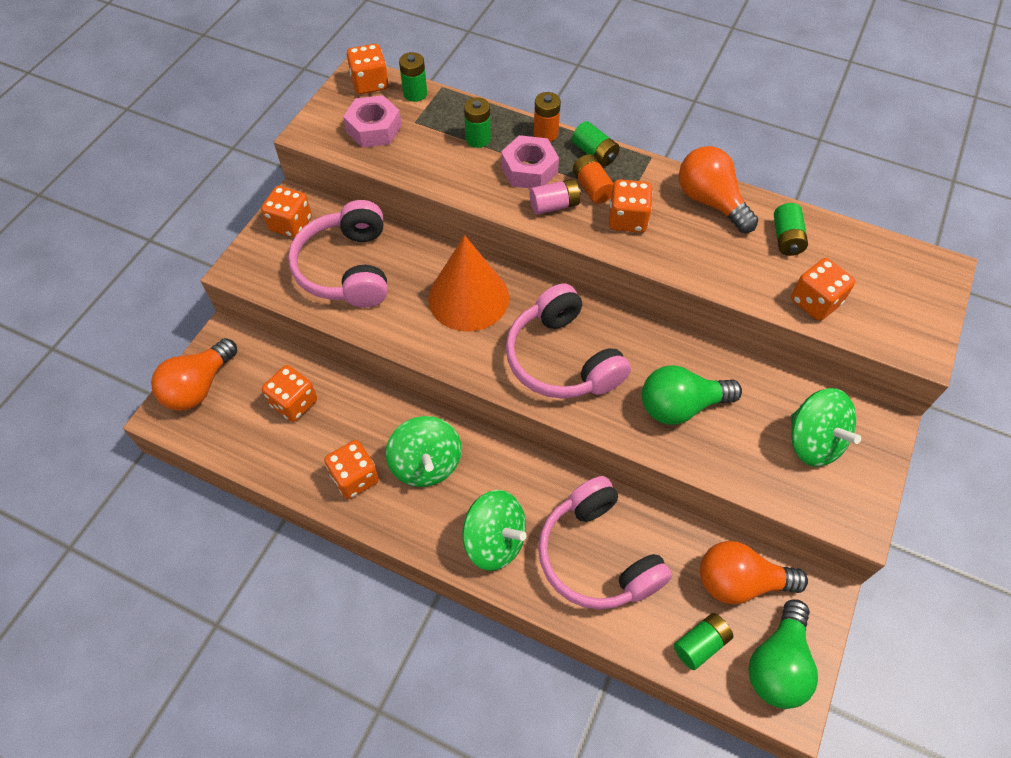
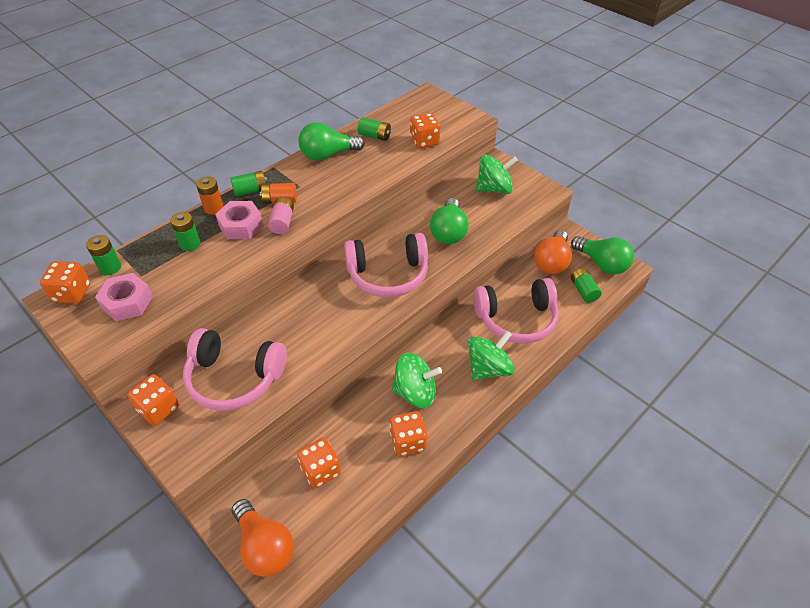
camera: 70 degrees left, 10 degrees down
orange cone [428,235,509,332] -> none
orange dice [609,179,653,233] -> none
orange light bulb [679,146,758,233] -> green light bulb [298,122,365,160]

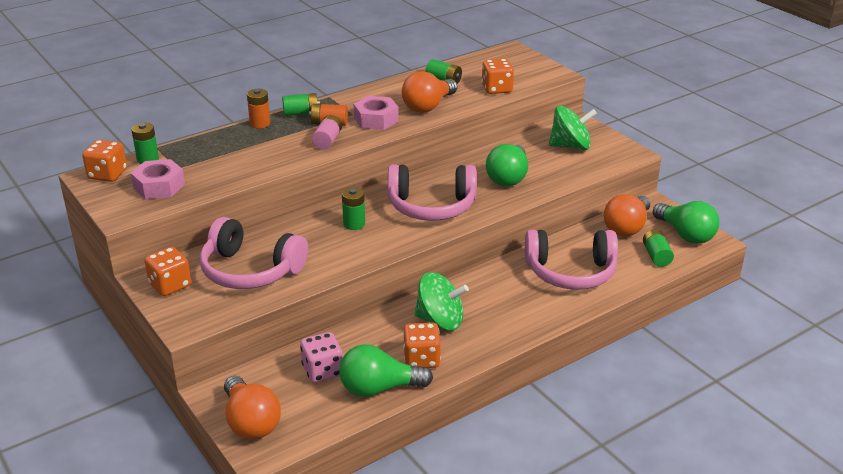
camera: 10 degrees right, 15 degrees down
green battery [170,212,200,251] -> green battery moved to [342,187,365,230]
pink nut [215,201,264,239] -> pink nut moved to [354,96,399,130]
orange dice [297,438,341,488] -> pink dice [300,332,343,383]
green light bulb [298,122,365,160] -> green light bulb moved to [339,344,433,397]
green spinning top [468,331,515,380] -> none
none -> orange light bulb [402,71,457,113]

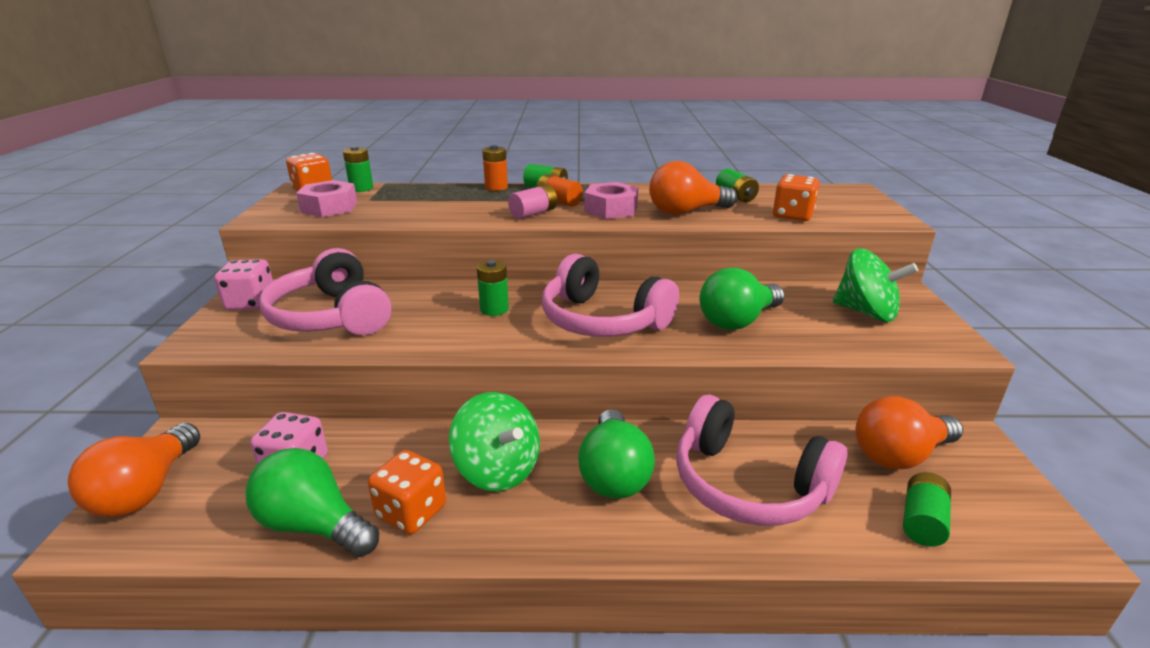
camera: 35 degrees right, 5 degrees down
orange dice [144,247,191,296] -> pink dice [214,259,273,310]
green light bulb [653,201,719,244] -> green light bulb moved to [578,409,655,499]

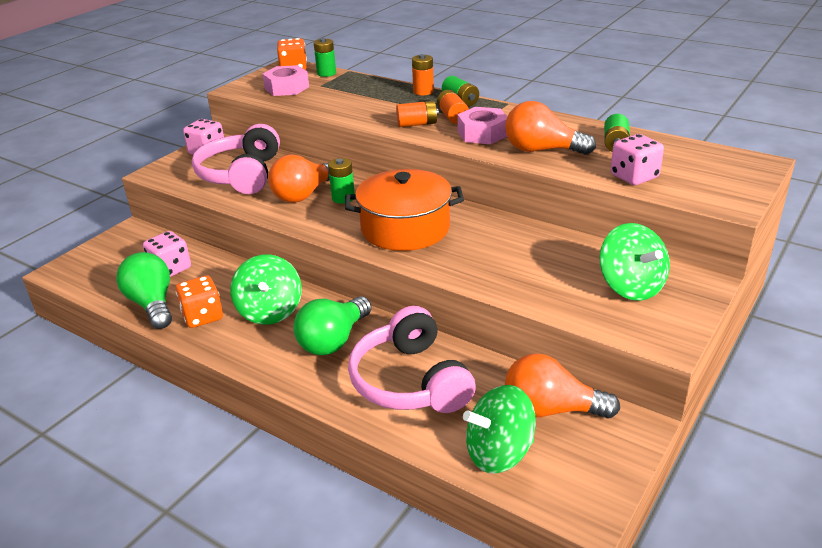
camera: 35 degrees right, 5 degrees up
orange light bulb [68,423,200,517] -> orange light bulb moved to [268,154,330,203]
pink battery [508,185,557,219] -> orange battery [396,101,439,127]
pink headphones [542,254,679,337] -> orange pot [345,169,464,251]
green light bulb [700,268,785,330] -> none
orange dice [773,174,820,221] -> pink dice [611,134,664,185]
green battery [903,472,951,546] -> green spinning top [463,385,536,473]

